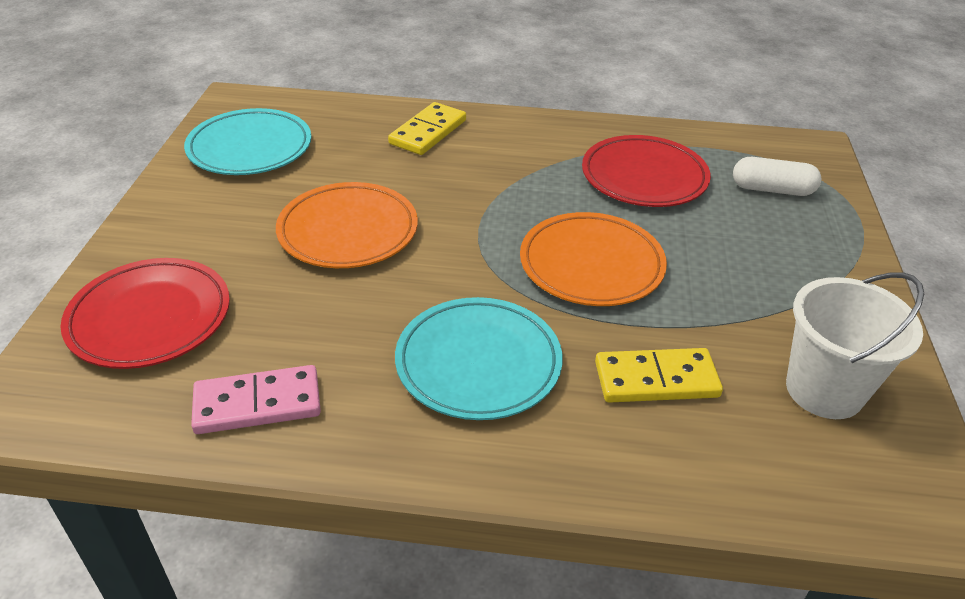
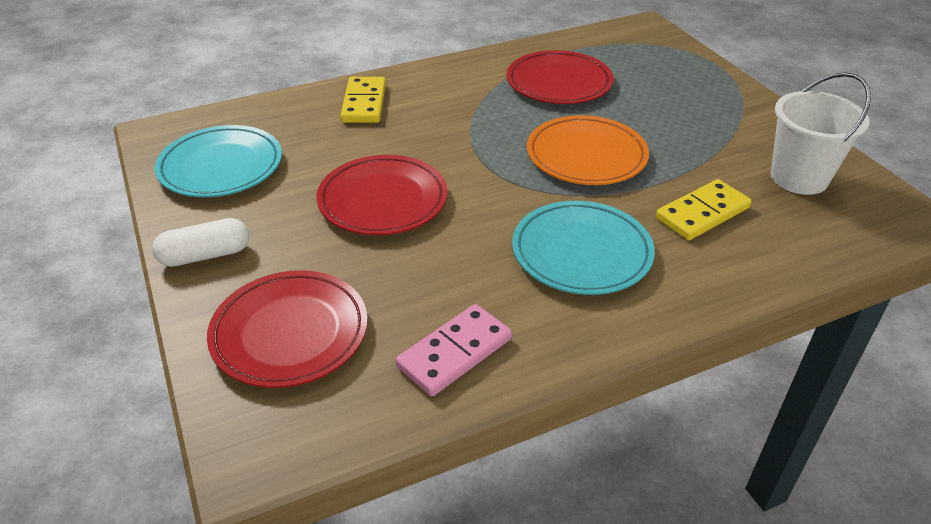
camera: 30 degrees left, 0 degrees up
orange plate [276,182,418,268] -> red plate [316,155,448,235]
white capsule [733,157,821,196] -> white capsule moved to [152,218,249,267]

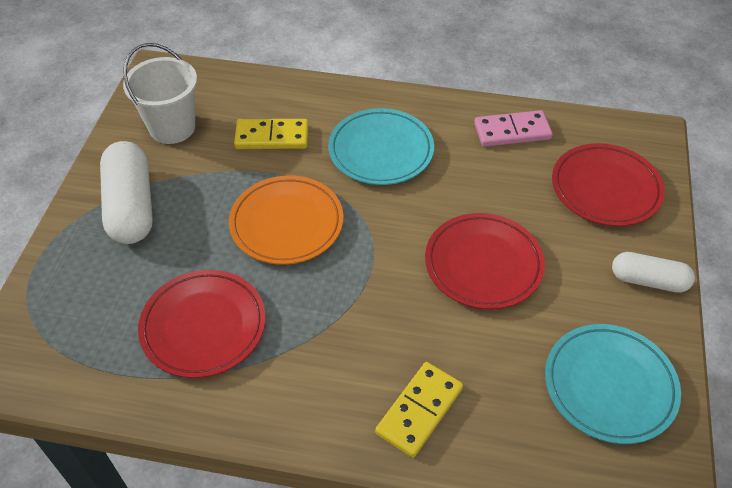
camera: 145 degrees left, 10 degrees up
none -> white capsule [100,141,153,244]

